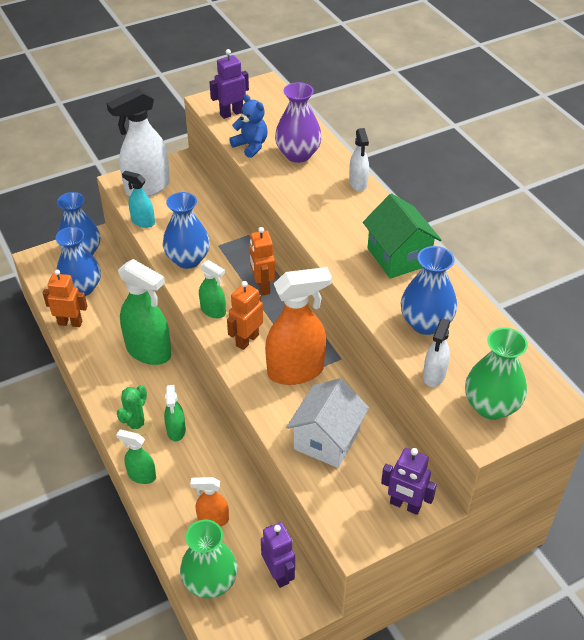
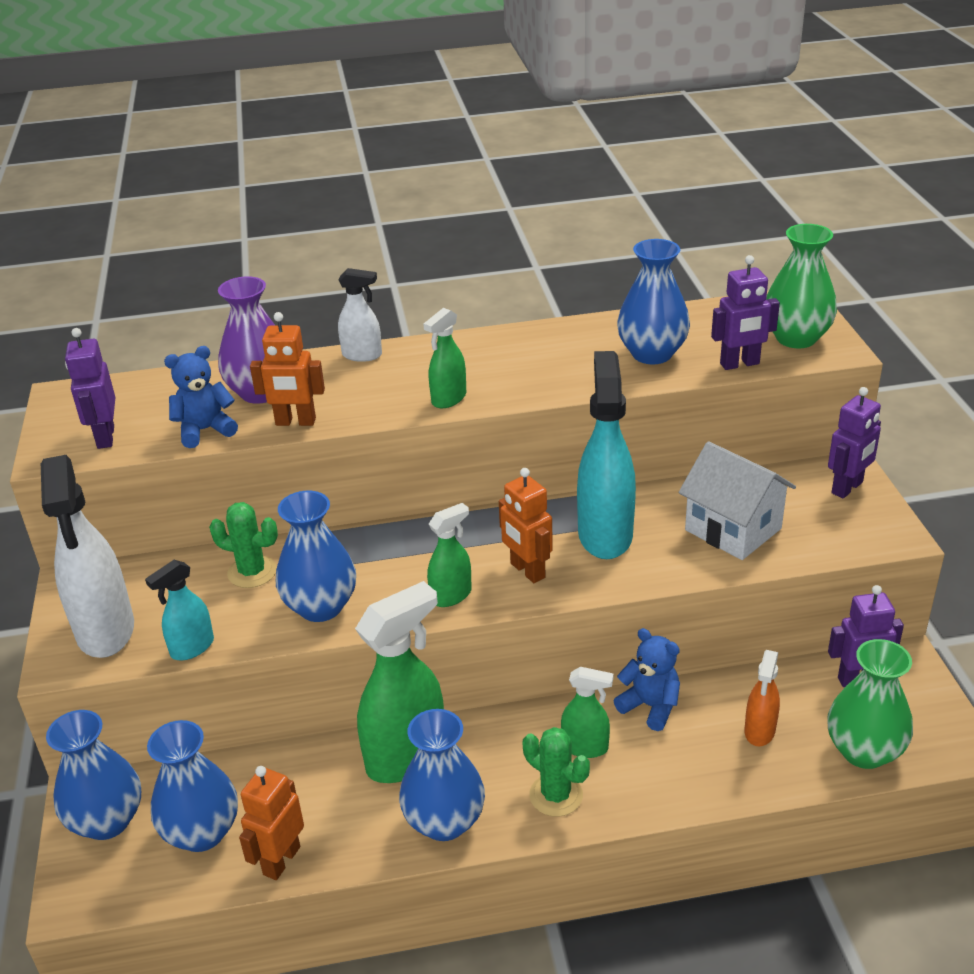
camera: 70 degrees left, 10 degrees down
green spray bottle [116,430,156,484] -> green spray bottle moved to [423,308,466,408]
orange robot [249,227,275,295] -> orange robot moved to [250,312,325,426]
orange spray bottle [265,267,332,385] -> turquoise spray bottle [577,351,636,559]
green house [363,193,441,279] -> none
white spray bottle [423,319,450,387] -> purple robot [711,255,780,370]
none -> green cactus [209,502,278,588]
none -> blue vase [399,709,485,841]
none -> blue teddy bear [614,628,680,731]

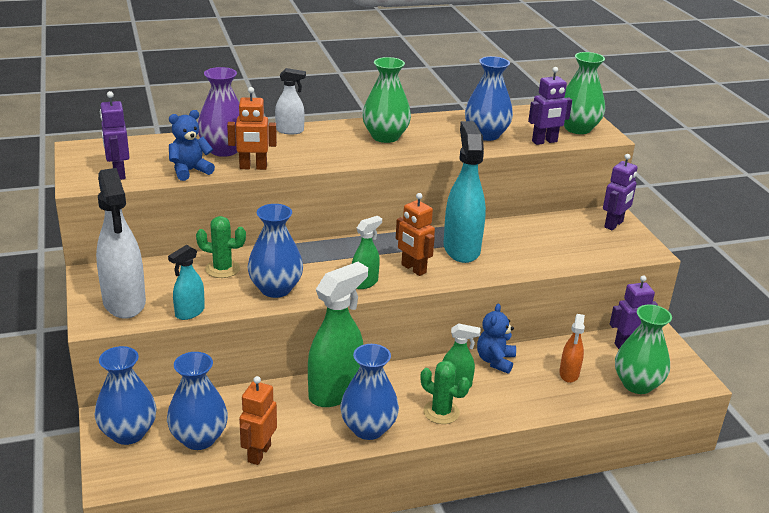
camera: 10 degrees left, 5 degrees down
green spray bottle [423,308,466,408] -> none
blue teddy bear [614,628,680,731] -> blue teddy bear turned 105 degrees counterclockwise [477,304,516,374]
white house [679,441,796,560] -> none
none -> green vase [362,57,411,143]

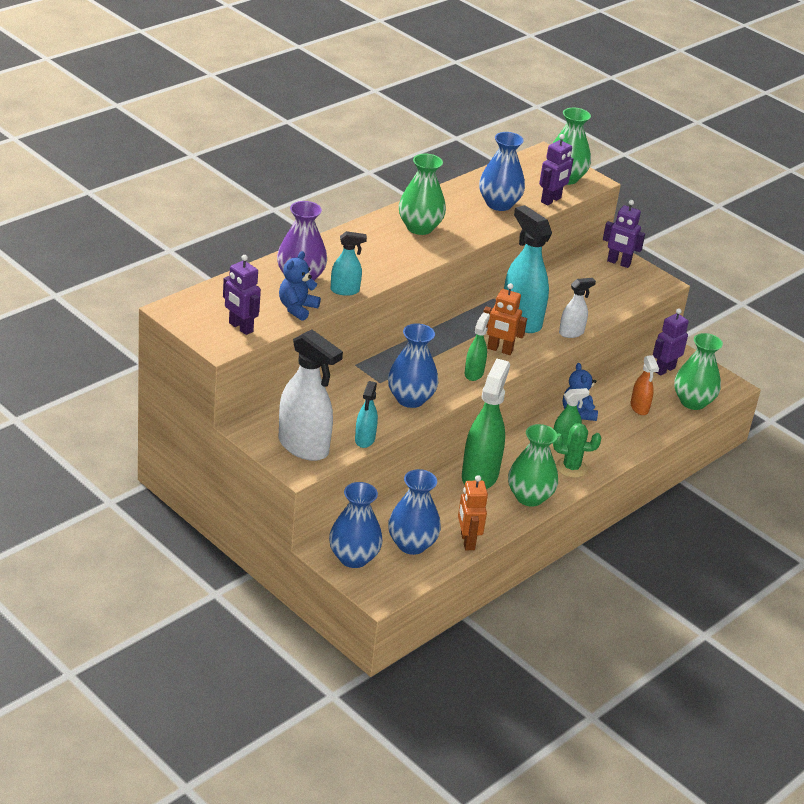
camera: 30 degrees left, 5 degrees up
green cactus [196,216,246,278] -> none
orange robot [227,87,277,170] -> turquoise spray bottle [331,231,367,296]
white spray bottle [275,68,306,134] -> white spray bottle moved to [559,278,596,338]
blue vase [340,344,399,440] -> green vase [508,424,558,507]
purple robot [603,154,638,230] -> purple robot turned 105 degrees clockwise [603,200,645,268]

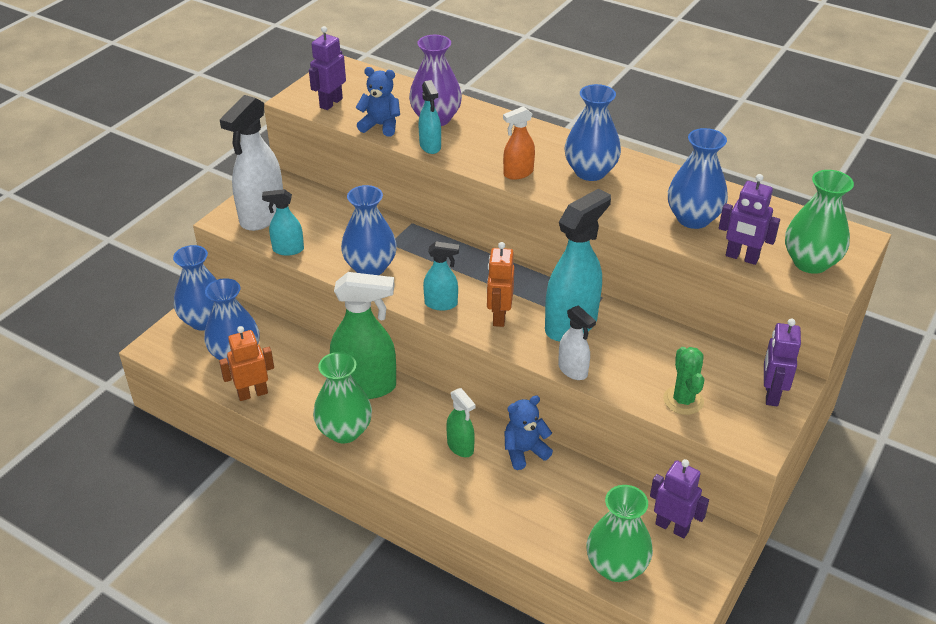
camera: 80 degrees right, 5 degrees up
green vase [399,154,446,235] -> blue vase [565,84,621,181]
green spray bottle [464,312,490,381] -> turquoise spray bottle [423,242,459,311]
green cactus [553,423,601,478] -> green cactus moved to [663,347,704,415]
orange spray bottle [630,355,659,415] -> orange spray bottle moved to [503,106,535,180]

